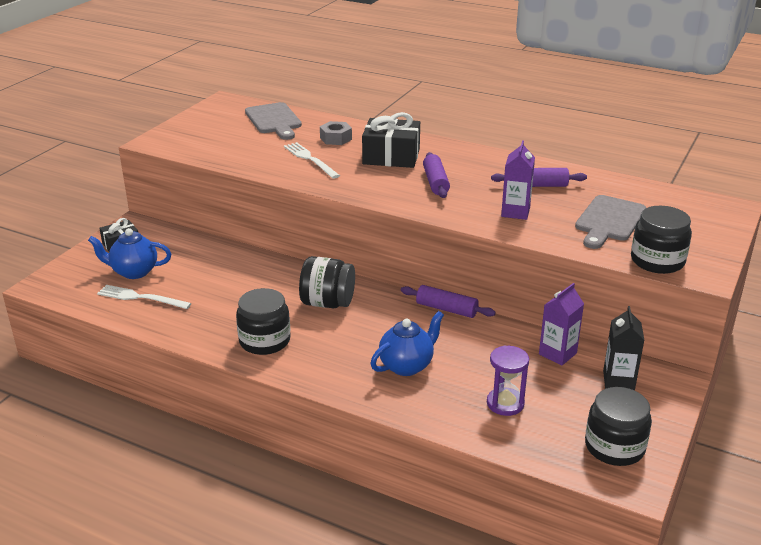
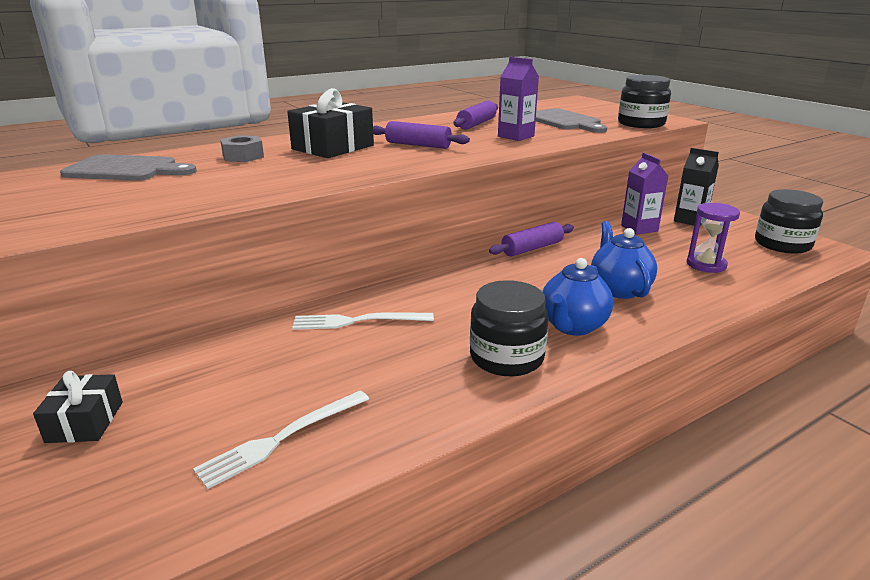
camera: 60 degrees left, 5 degrees down
blue teapot [88,228,171,279] -> blue teapot moved to [542,258,613,336]
white fork [284,142,340,179] -> white fork moved to [292,312,434,330]
black jar [299,256,355,308] -> none

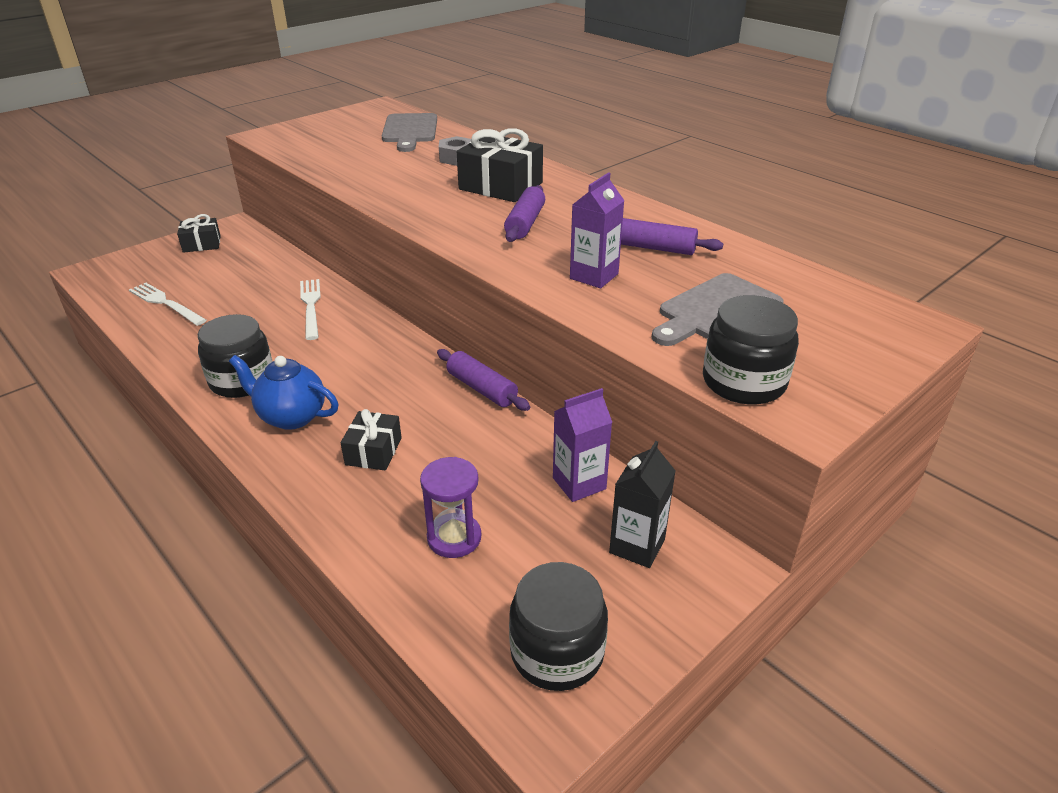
camera: 80 degrees right, 10 degrees up
blue teapot [591,221,657,299] -> black gift [341,409,402,470]

